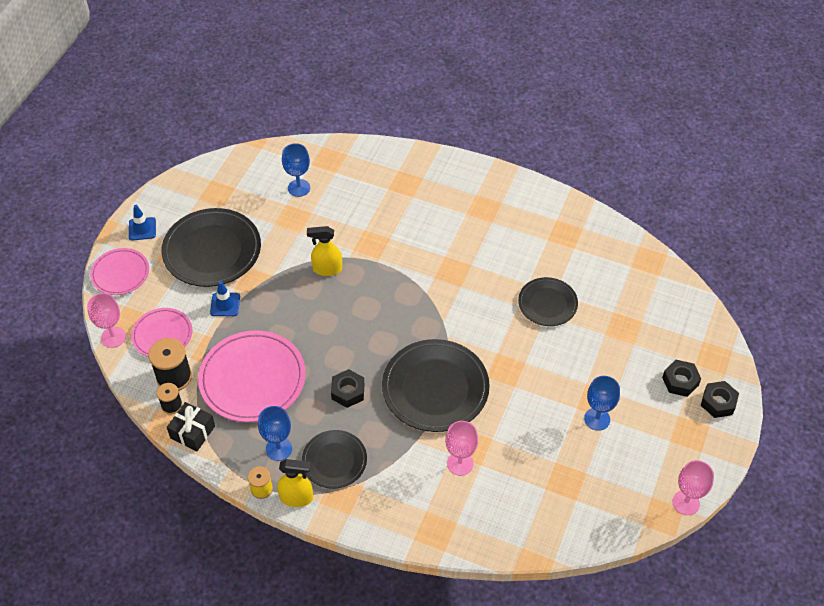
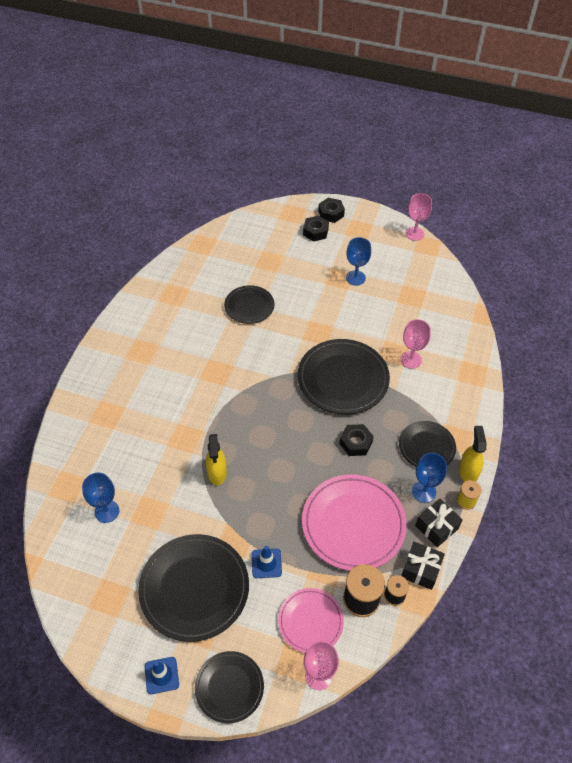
camera: 95 degrees left, 0 degrees up
pink plate [90,248,149,295] -> black plate [195,651,264,723]
none -> black gift [415,499,463,547]

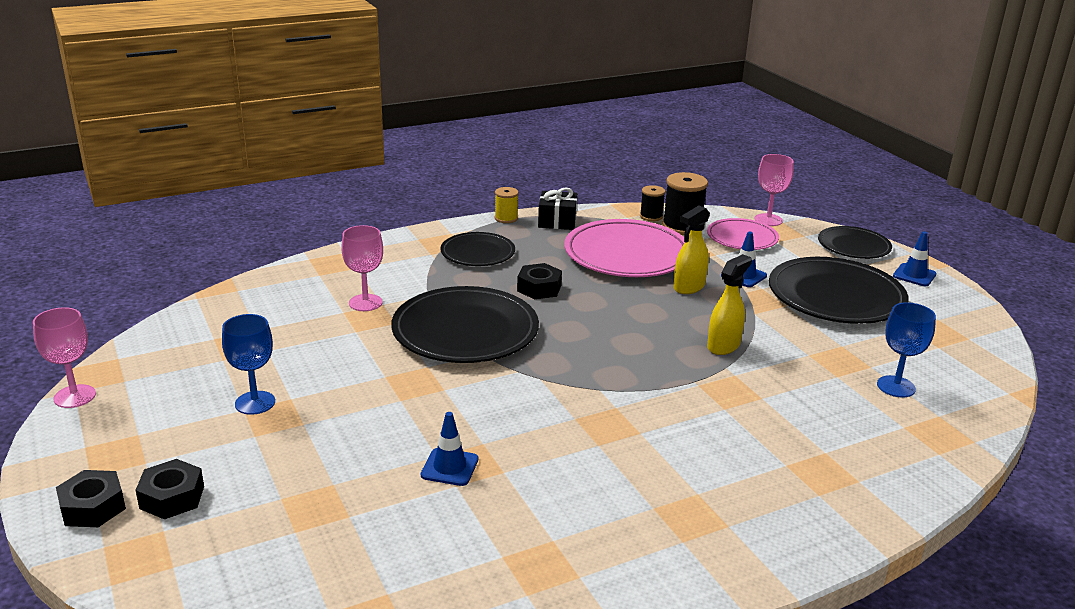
camera: 135 degrees left, 25 degrees down
black plate [224,285,274,324] -> blue traffic cone [421,412,478,486]
black gift [401,542,445,590] -> none
blue goblet [412,453,447,503] -> none
yellow spray bottle [459,426,486,482] -> yellow spray bottle moved to [673,205,710,294]

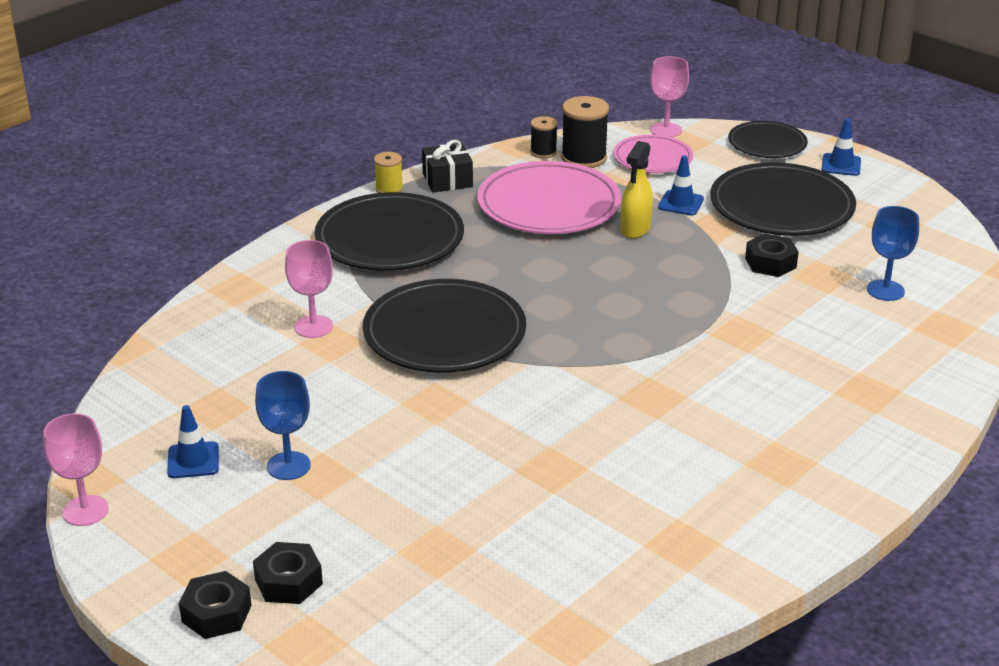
camera: 20 degrees left, 5 degrees up
blue traffic cone [421,412,478,486] -> blue traffic cone moved to [167,405,219,478]
black plate [441,232,515,266] -> black plate [315,192,464,271], size x1.71
black nut [517,263,562,299] -> black nut moved to [745,234,799,277]
yellow spray bottle [707,254,752,355] -> none

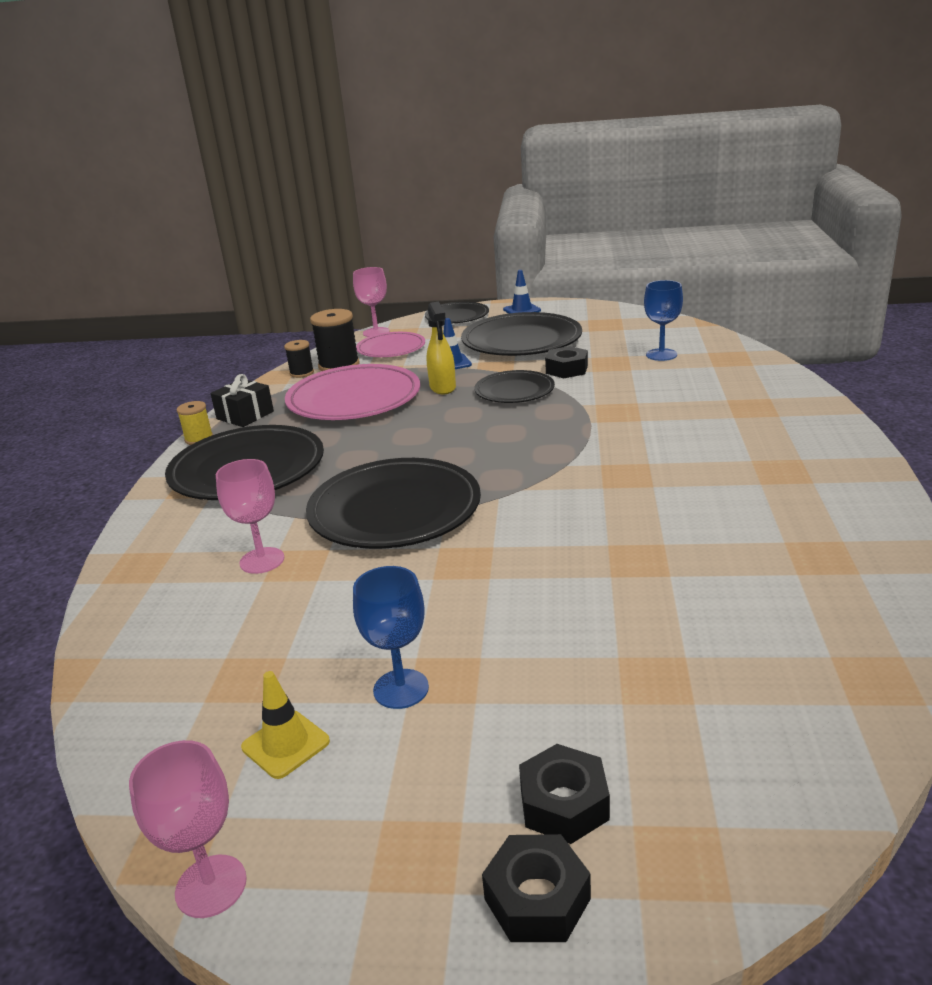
camera: 35 degrees left, 5 degrees down
blue traffic cone [167,405,219,478] -> yellow traffic cone [241,671,330,779]
none -> black plate [474,370,555,403]

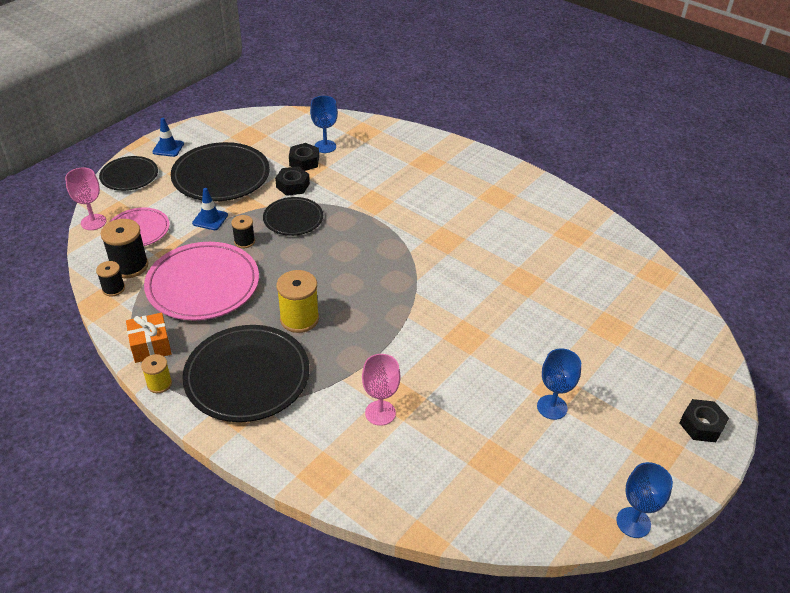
camera: 60 degrees left, 15 degrees up
pink goblet [129,740,247,918] -> blue goblet [616,462,673,538]
black gift [210,374,274,427] -> orange gift [126,313,172,363]
yellow traffic cone [241,671,330,779] -> none
black plate [306,458,481,549] -> none
yellow spray bottle [426,301,456,394] -> black spool [231,215,255,248]
black nut [519,744,610,844] -> black nut moved to [289,143,319,171]
none -> yellow spool [276,270,319,333]

